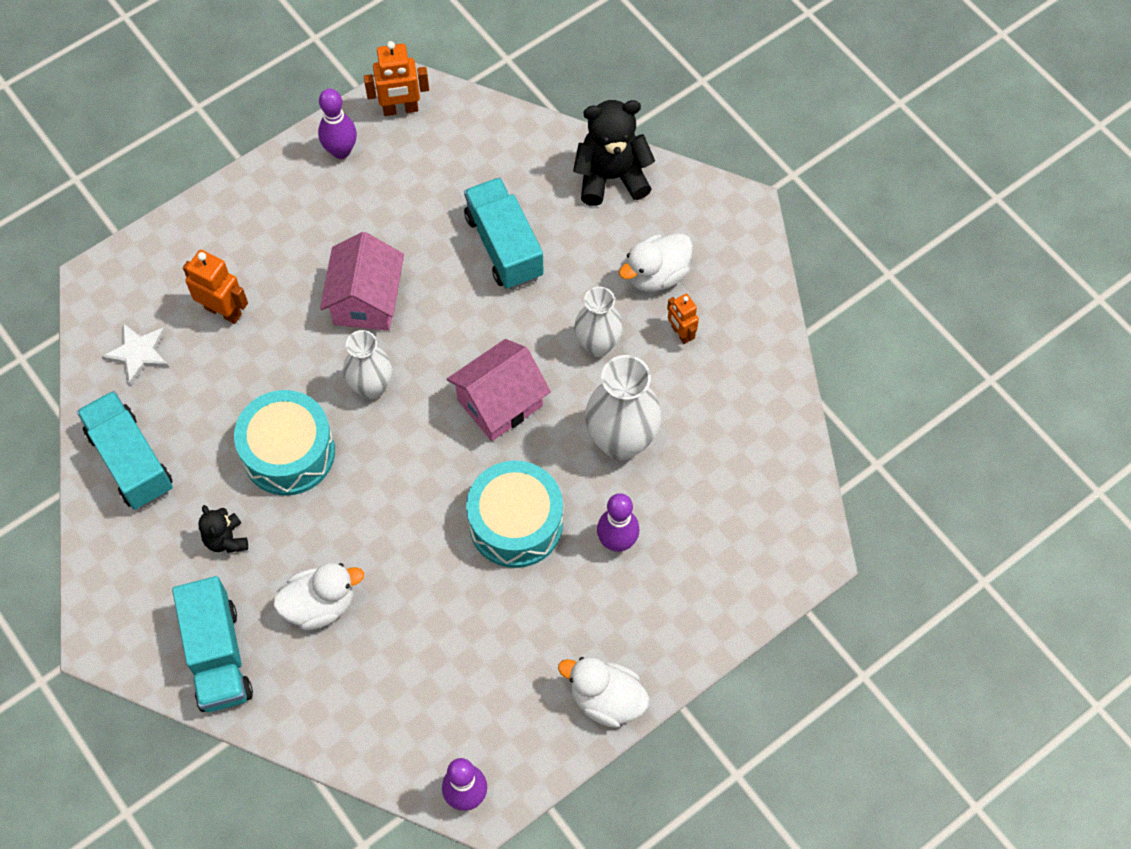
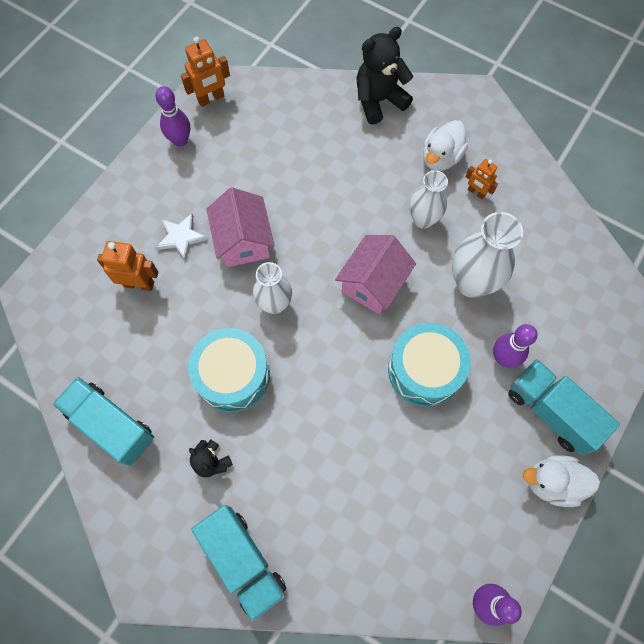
camera: 20 degrees left, 5 degrees up
white star [101,323,169,385] -> white star moved to [156,213,208,261]
white duck [273,563,364,630] -> none
turquoise truck [464,177,544,289] -> turquoise truck moved to [508,359,620,455]

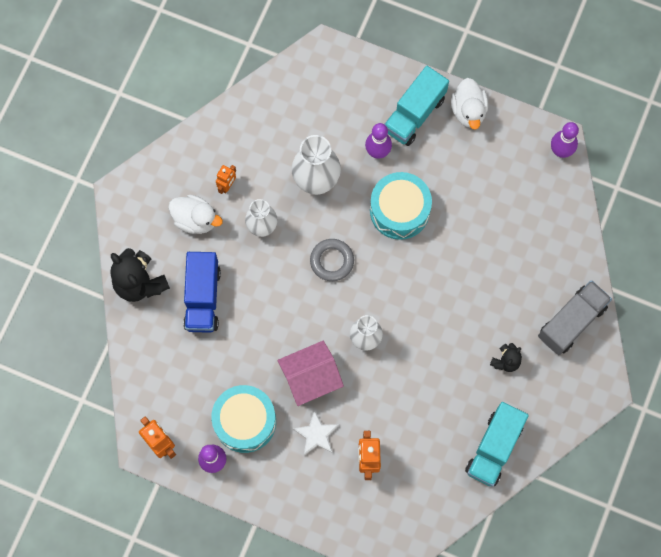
camera: 100 degrees left, 5 degrees up
turquoise drum [188,328,270,412] -> turquoise drum moved to [211,385,276,453]
turquoise truck [191,505,286,622] -> grey truck [538,280,612,355]
pink house [335,235,416,315] -> grey ring [310,239,354,281]
none -> blue truck [183,252,221,333]

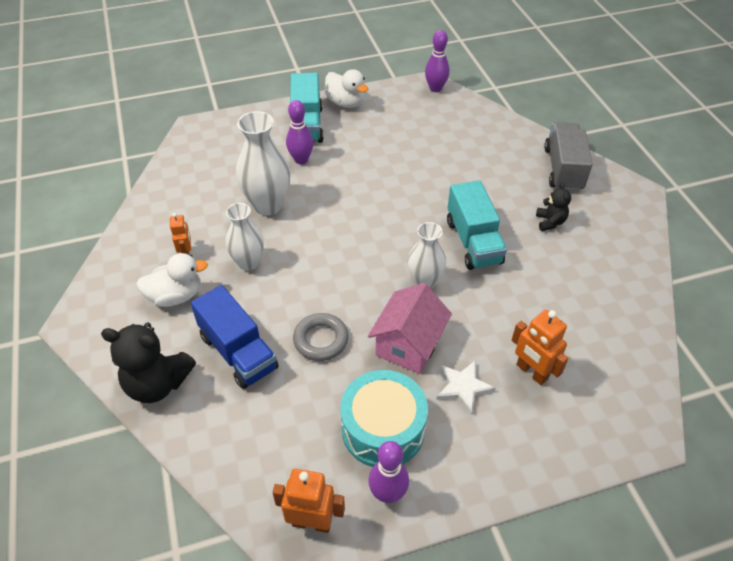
camera: 40 degrees left, 25 degrees down
grey ring [310,239,354,281] -> grey ring moved to [293,313,349,361]
turquoise drum [370,172,432,240] -> none
turquoise truck [465,402,529,487] -> turquoise truck moved to [447,181,507,270]

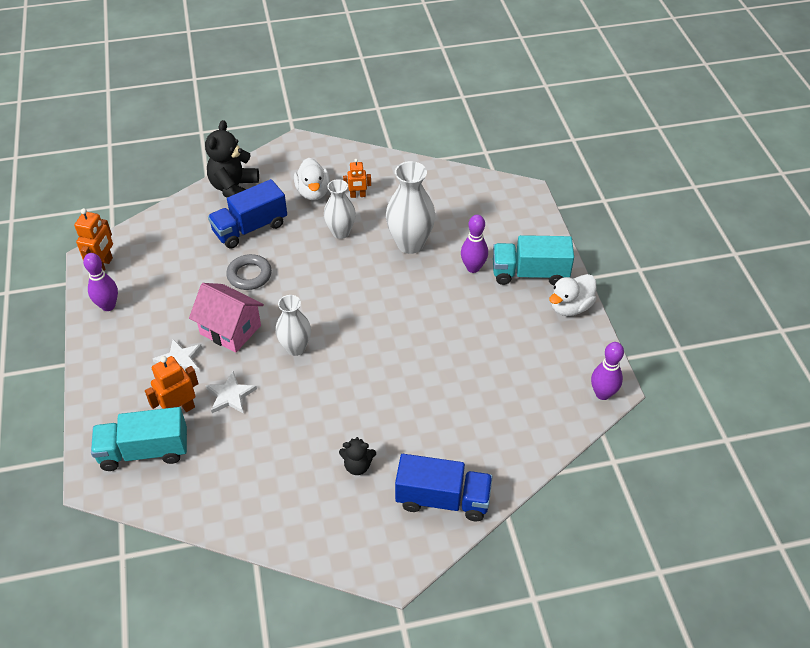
camera: 95 degrees right, 0 degrees up
turquoise drum [340,370,428,467] -> none
turquoise truck [447,181,507,270] -> turquoise truck moved to [91,407,187,471]
grey truck [544,122,593,191] -> blue truck [395,454,493,521]
none -> white star [206,371,257,414]

